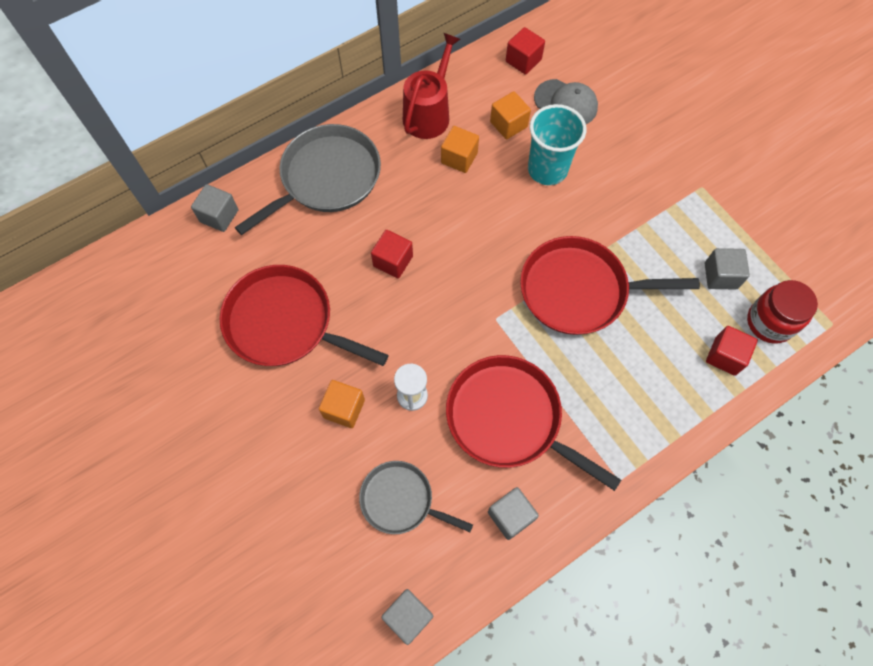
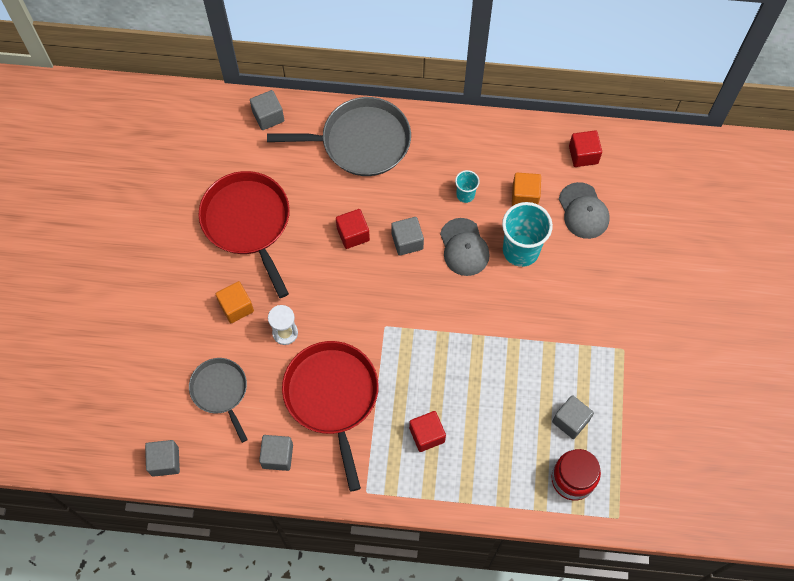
camera: 40 degrees right, 0 degrees up
red watering can [403,33,460,139] -> none
orange cube [441,126,479,173] -> turquoise cup [455,170,480,203]
red pan [520,236,700,335] -> none
red cube [706,326,758,376] -> red cube moved to [409,411,446,452]
none -> grey cube [391,217,424,256]
none -> grey cap [440,218,490,276]

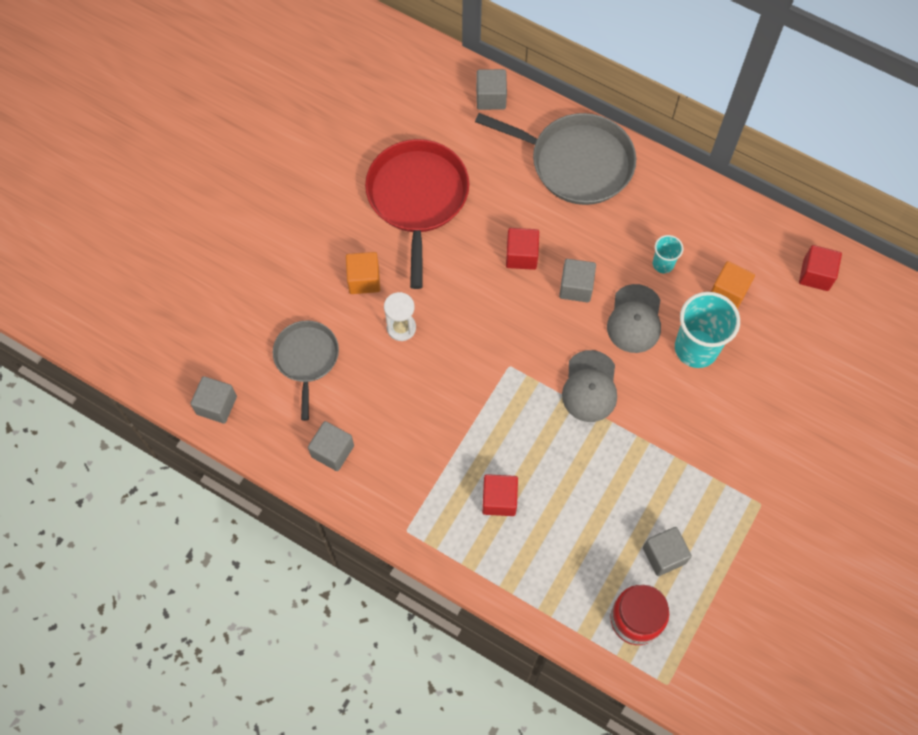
camera: 25 degrees right, 0 degrees up
red pan [282,341,379,492] -> none
grey cap [559,182,609,239] -> grey cap moved to [562,350,617,422]

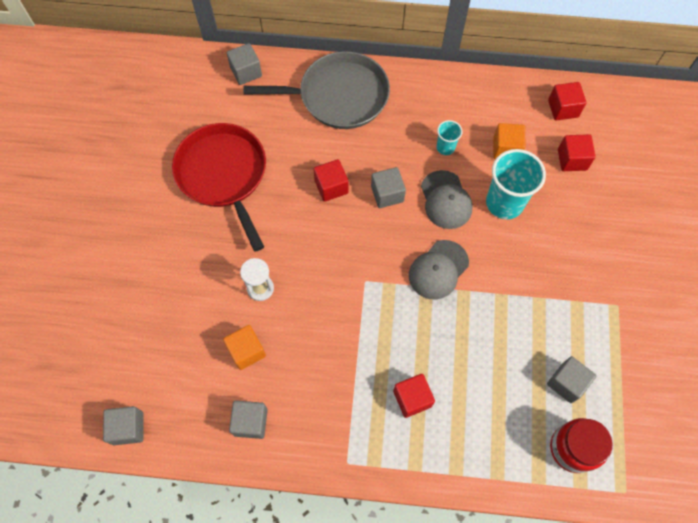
camera: 25 degrees left, 0 degrees up
grey pan [273,320,339,421] -> none
orange cube [346,252,380,294] -> orange cube moved to [223,325,266,370]
grey cap [562,350,617,422] -> grey cap turned 60 degrees clockwise [409,240,469,300]
none -> red cube [558,134,596,171]

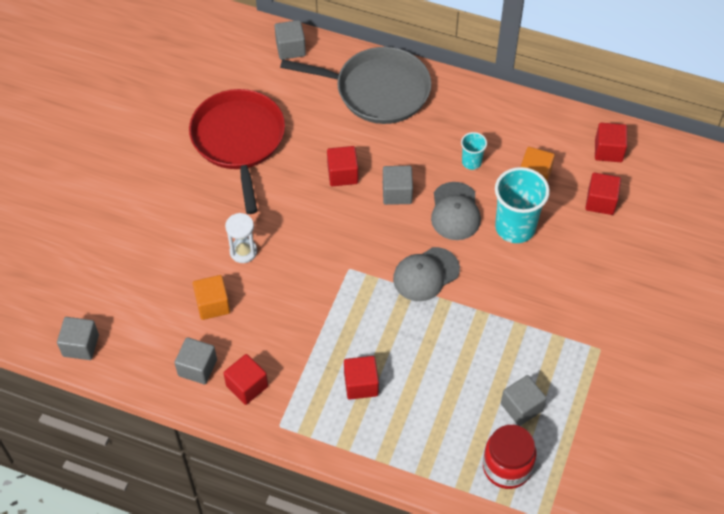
camera: 15 degrees right, 10 degrees down
none -> red cube [223,354,268,405]

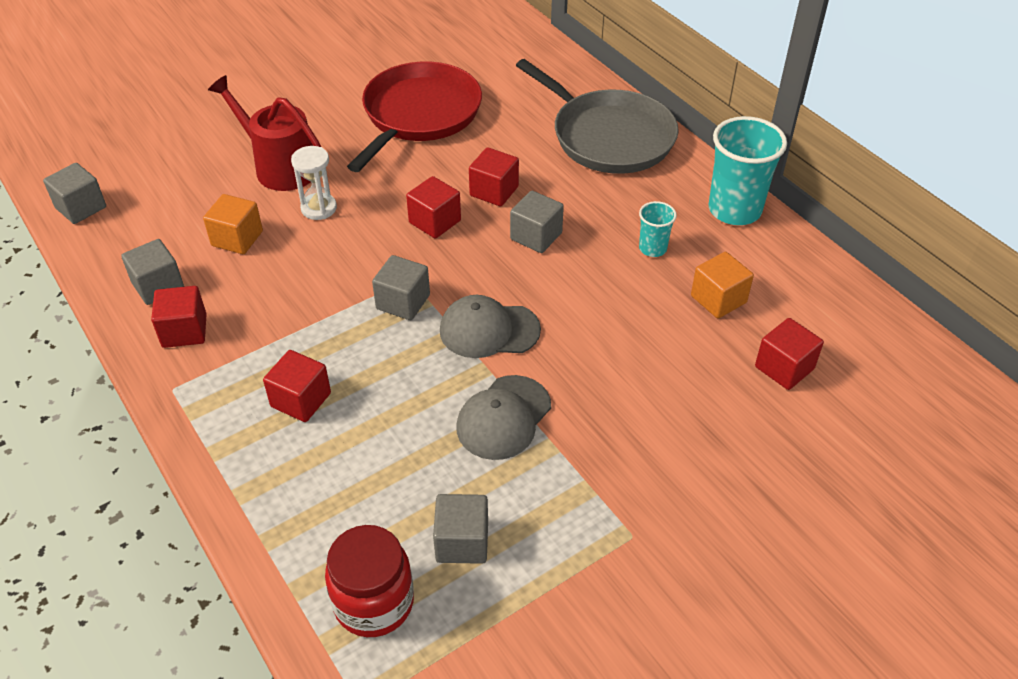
camera: 35 degrees right, 10 degrees down
grey cube [275,20,306,60] -> grey cube moved to [372,255,430,320]
grey cap [431,182,481,240] -> grey cap moved to [456,375,551,460]
turquoise cup [495,167,550,243] -> turquoise cup moved to [709,116,787,225]
red cube [595,123,627,162] -> red cube moved to [406,176,461,239]
none -> red watering can [208,75,321,191]

